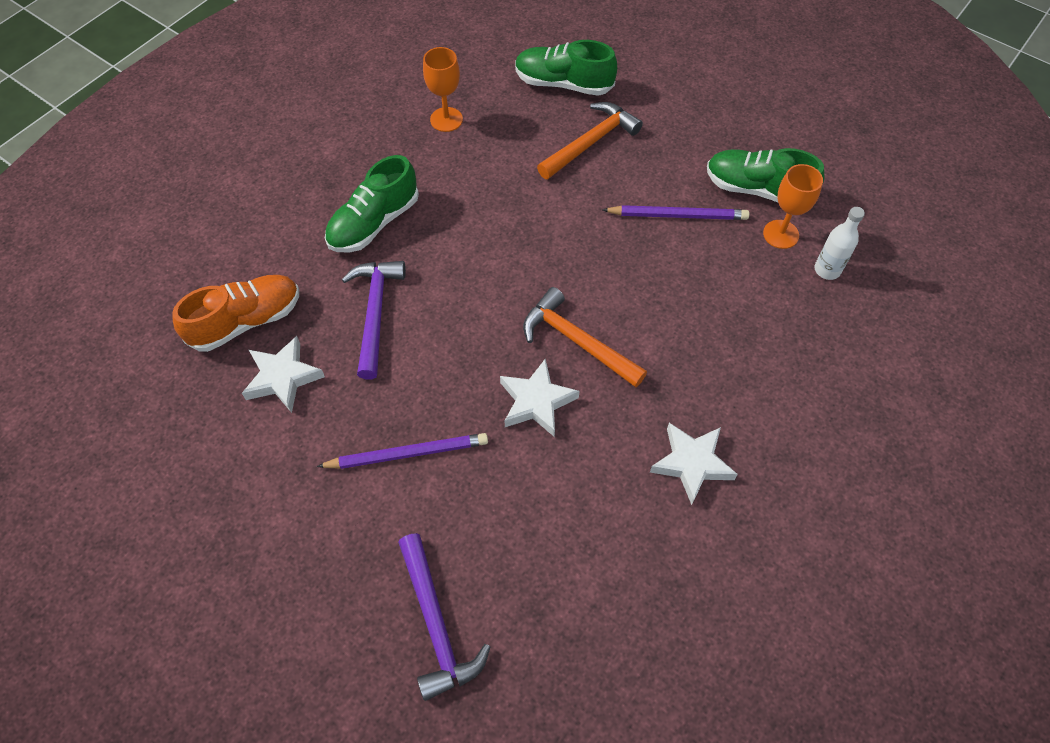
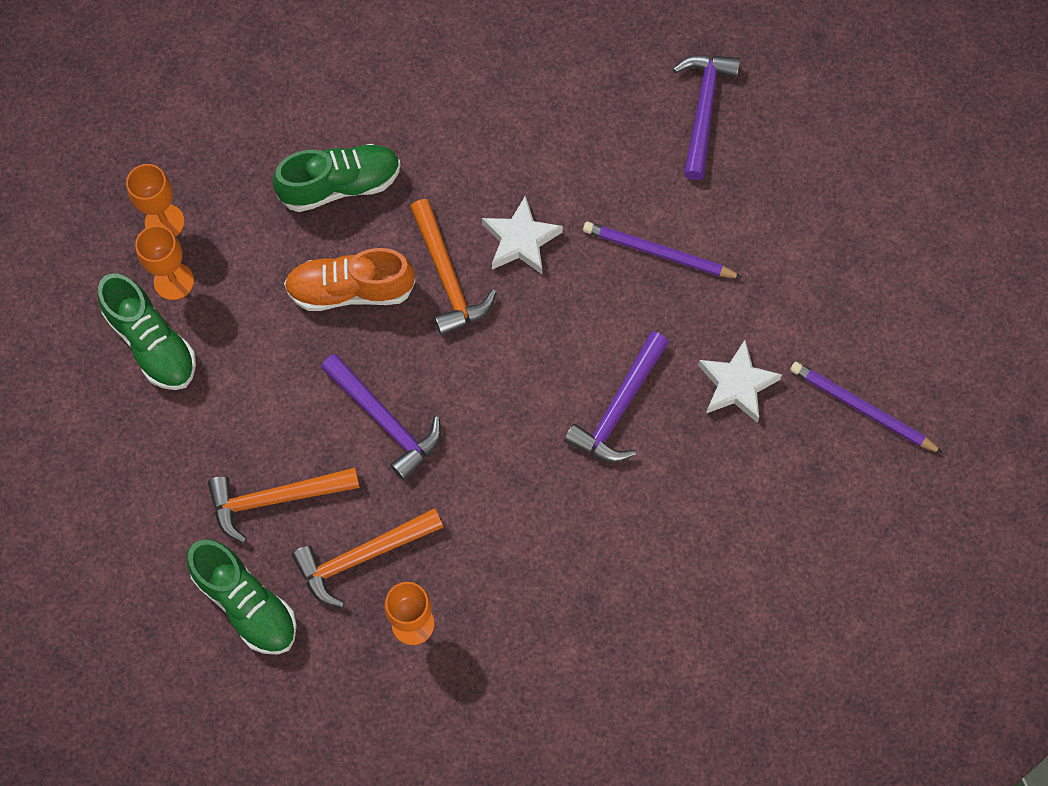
camera: 150 degrees left, 10 degrees up
orange shoe [172,275,299,352] -> orange shoe moved to [284,248,415,311]
green shoe [325,155,419,253] -> green shoe moved to [273,144,401,212]
purple pencil [602,205,749,220] -> purple pencil moved to [790,362,943,453]
white star [650,423,738,505] -> none
white bottle [814,207,865,280] -> orange goblet [126,164,185,236]
none -> orange hammer [292,508,443,607]
none -> purple hammer [321,354,441,480]

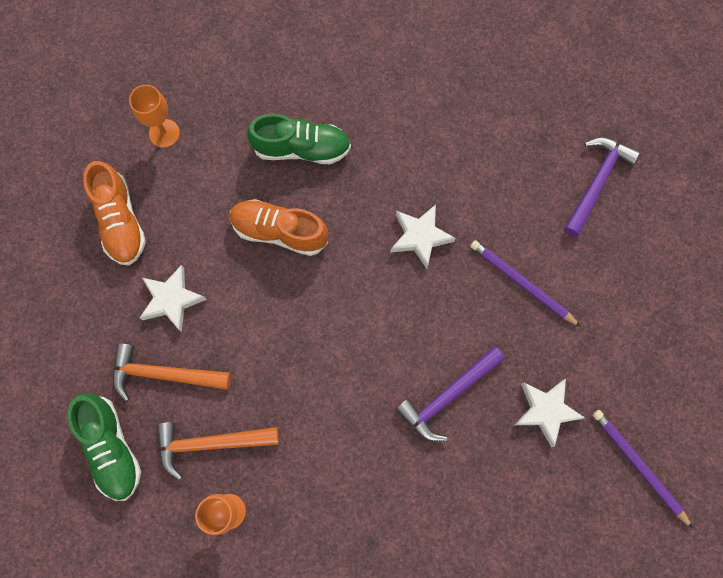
camera: 20 degrees right, 5 degrees up
green shoe [98,273,196,390] -> orange shoe [83,161,146,266]
orange goblet [135,225,194,300] -> none
purple hammer [321,354,441,480] -> none
orange hammer [410,199,497,335] -> none
none -> white star [140,265,207,332]

